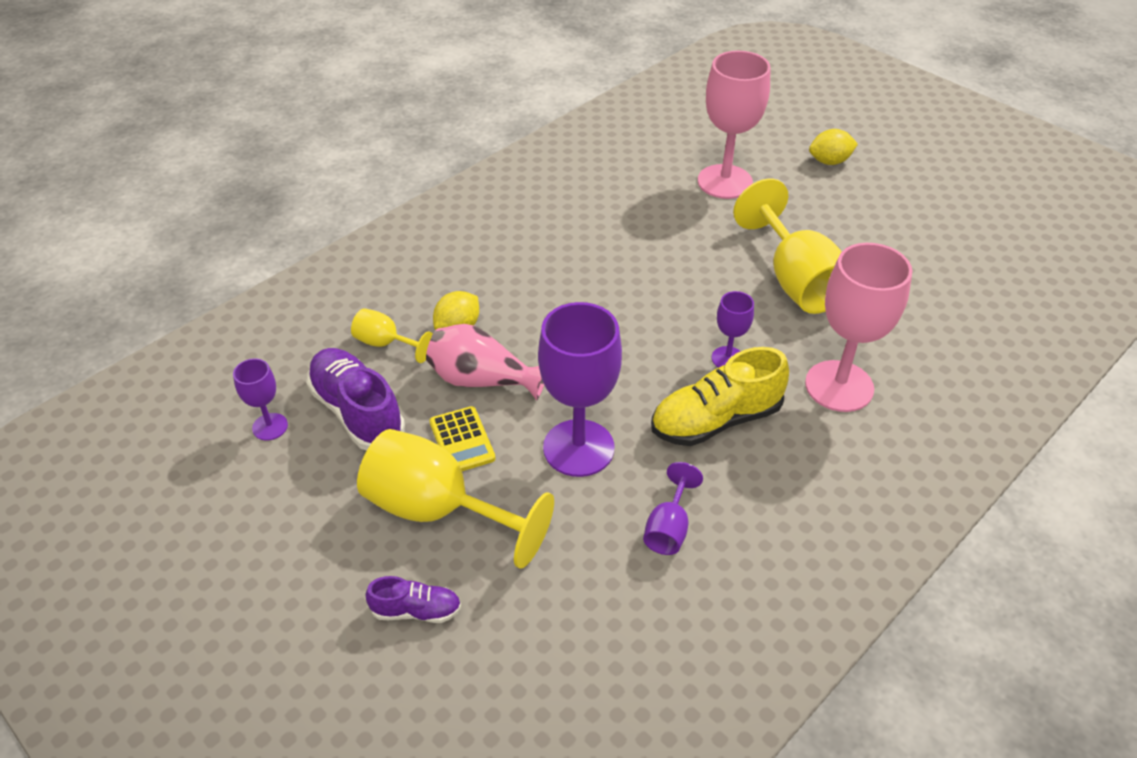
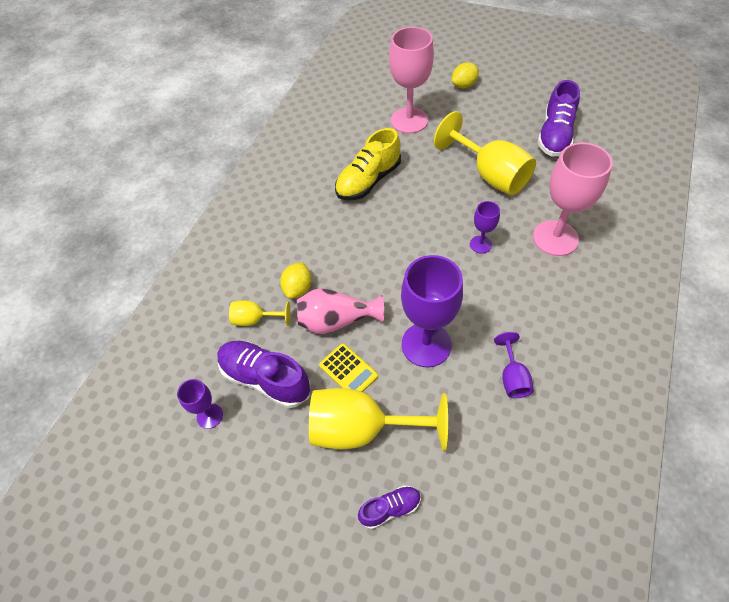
camera: 20 degrees left, 10 degrees up
yellow shoe [651,347,789,446] -> yellow shoe moved to [335,128,401,200]
none -> purple shoe [537,80,580,157]

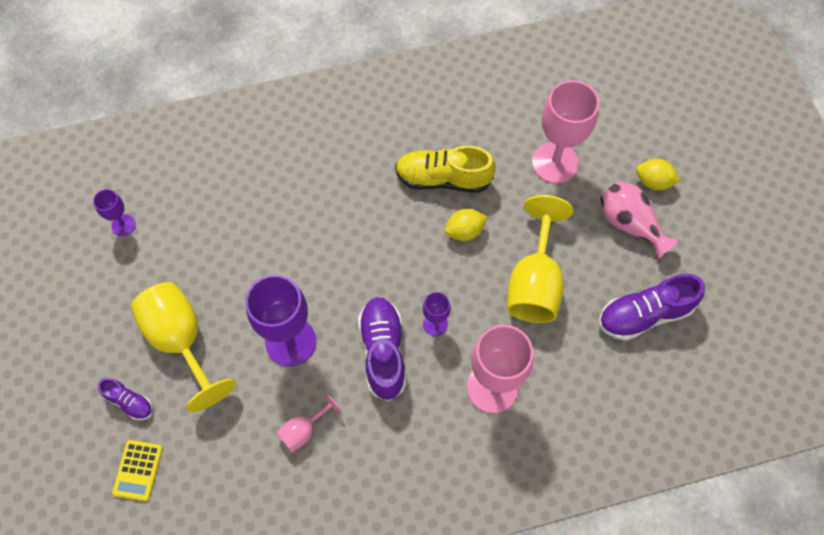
camera: 50 degrees right, 10 degrees up
purple shoe [217,341,311,408] -> purple shoe moved to [358,297,406,401]
yellow goblet [229,300,291,326] -> none
yellow lemon [280,262,312,299] -> yellow lemon moved to [445,209,487,241]
pink vase [297,288,384,334] -> pink vase moved to [600,181,679,259]
yellow calculator [319,343,378,392] -> yellow calculator moved to [112,440,163,501]
purple goblet [494,332,534,398] -> pink goblet [276,392,342,452]

